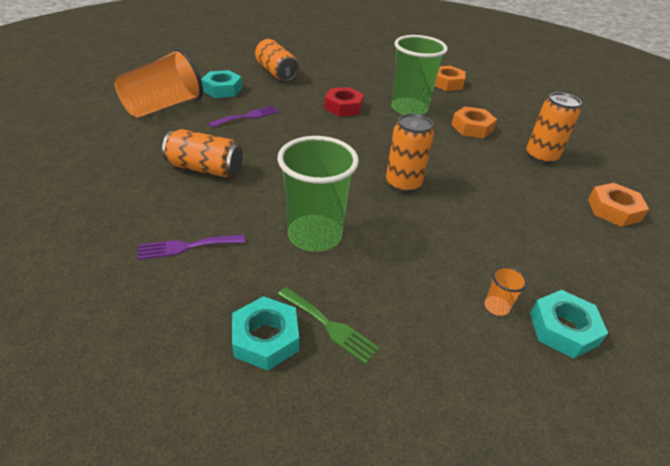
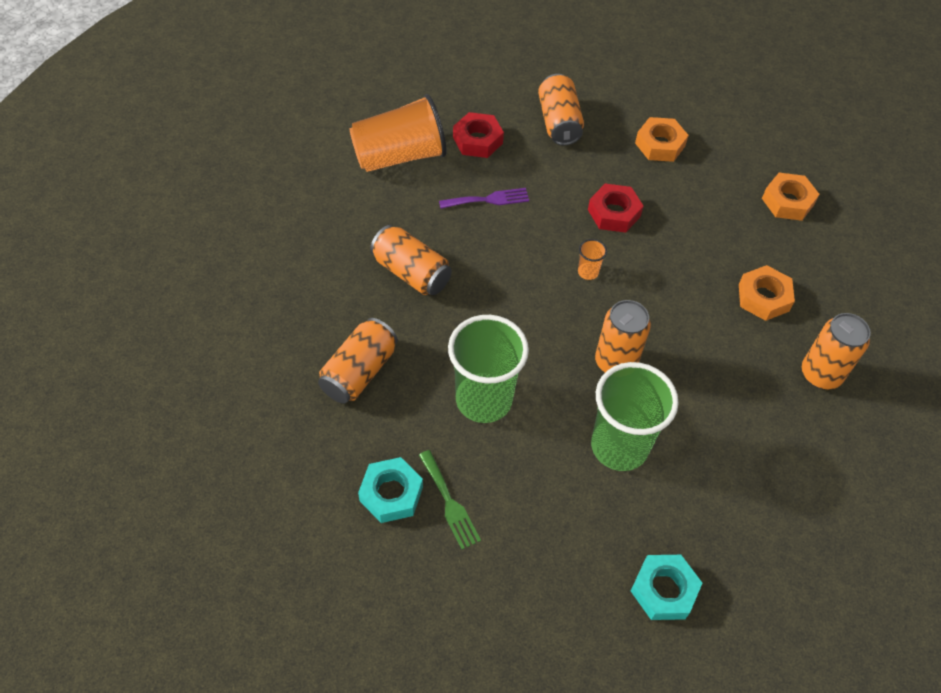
camera: 25 degrees right, 15 degrees up
purple fork [137,235,245,260] -> orange can [318,318,398,404]
turquoise nut [201,70,242,98] -> red nut [453,112,504,158]
green cup [391,35,448,115] -> green cup moved to [591,362,679,471]
orange cup [485,266,528,316] -> orange cup moved to [578,239,607,280]
orange nut [588,183,649,227] -> orange nut moved to [635,117,689,162]

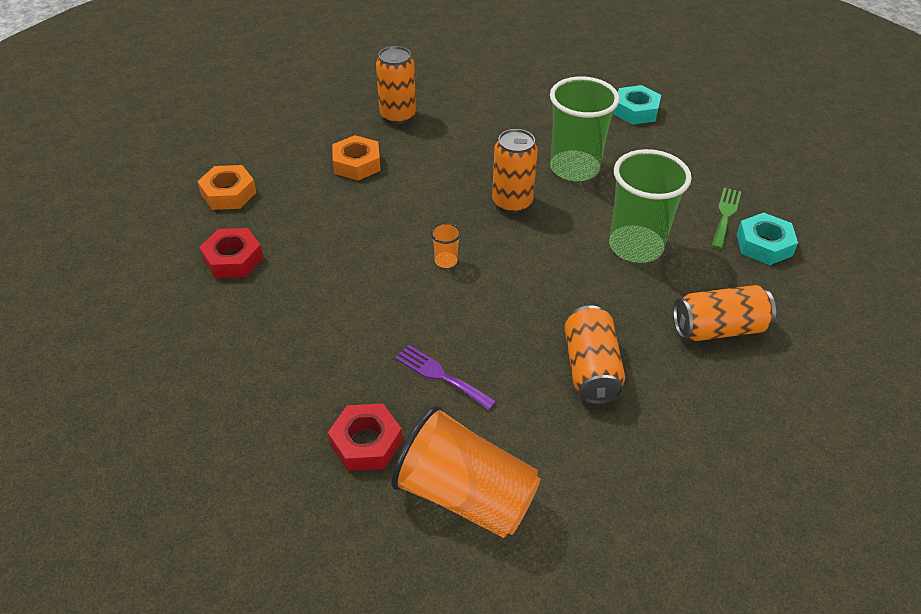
camera: 130 degrees left, 10 degrees down
orange can [538,74,584,145] -> none
red nut [588,184,643,233] -> red nut moved to [199,228,263,278]
orange nut [635,117,689,162] -> none

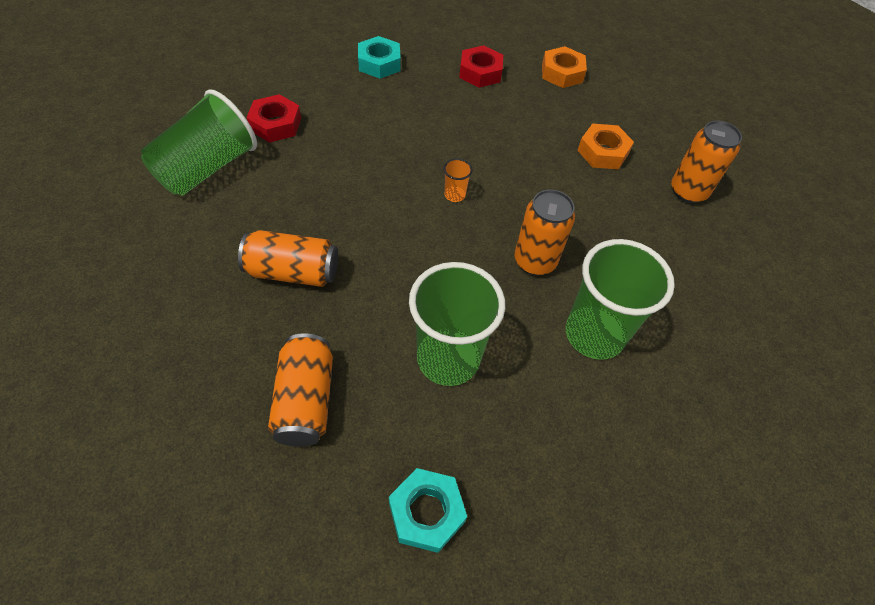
camera: 95 degrees right, 10 degrees up
orange cup [391,405,540,538] -> green cup [141,89,257,196]
purple fork [395,344,496,410] -> none
turquoise nut [613,85,661,125] -> turquoise nut moved to [358,36,401,79]
green fork [711,187,741,249] -> none

